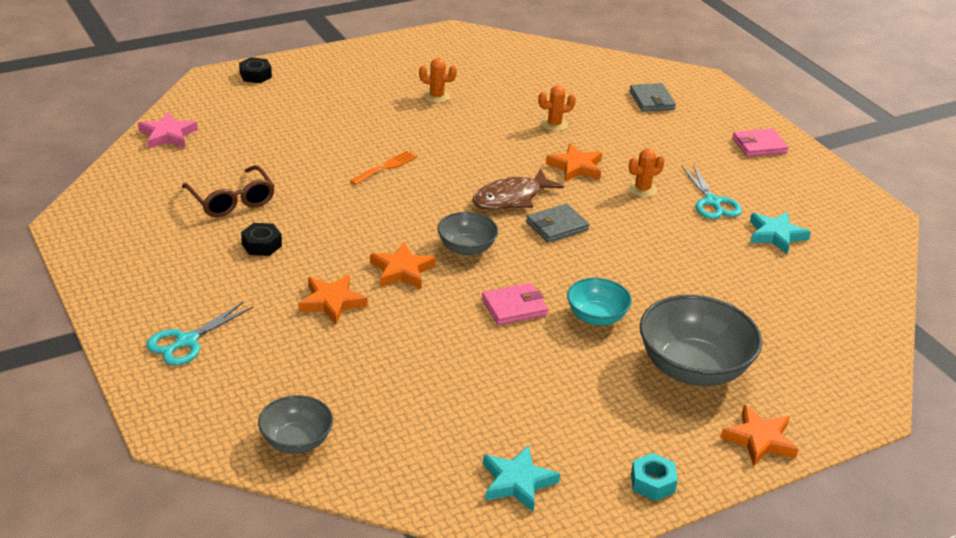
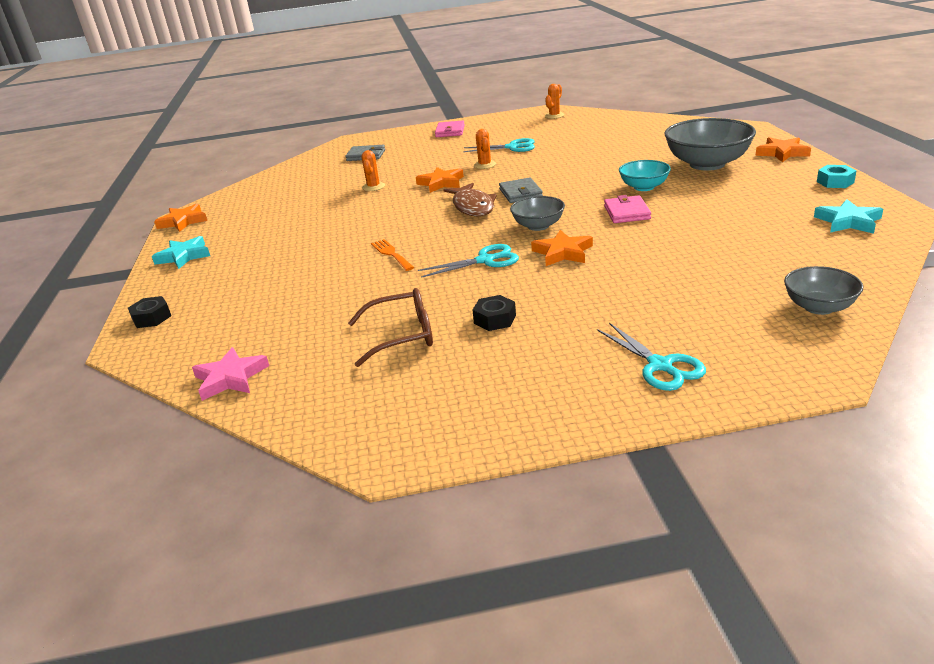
camera: 65 degrees left, 5 degrees down
orange star [298,275,368,324] -> orange star moved to [154,204,207,232]
orange cactus [419,58,457,103] -> orange cactus moved to [545,84,564,119]
turquoise star [750,212,811,254] -> turquoise star moved to [152,236,210,269]
none -> turquoise scissors [418,244,519,278]

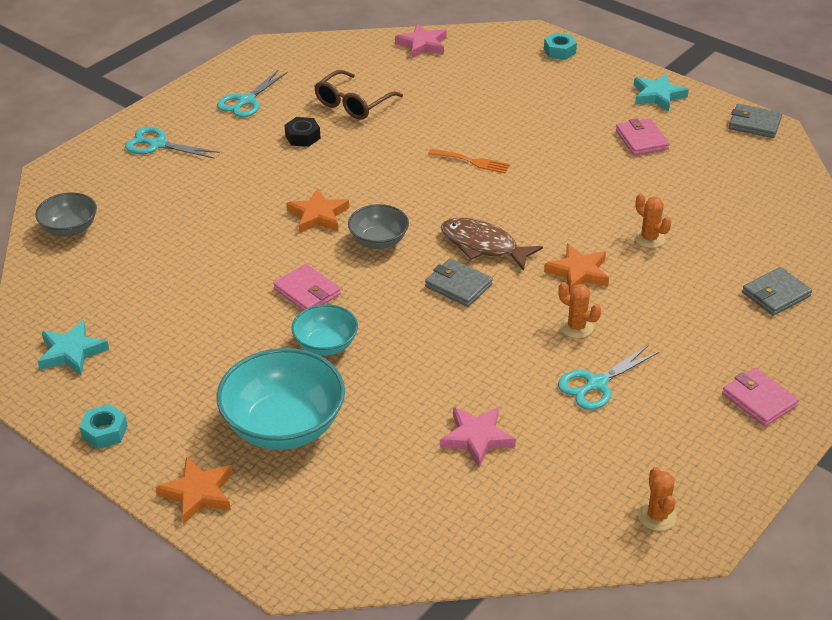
camera: 135 degrees right, 10 degrees up
black nut [128,296,171,328] -> turquoise nut [544,33,577,60]
orange star [154,204,207,232] -> grey wallet [729,104,782,138]
turquoise scissors [418,244,519,278] -> turquoise scissors moved to [217,70,288,117]
grey bowl [665,118,756,171] -> turquoise bowl [216,348,345,450]
none -> pink star [440,407,516,467]
none -> pink wallet [616,118,670,155]

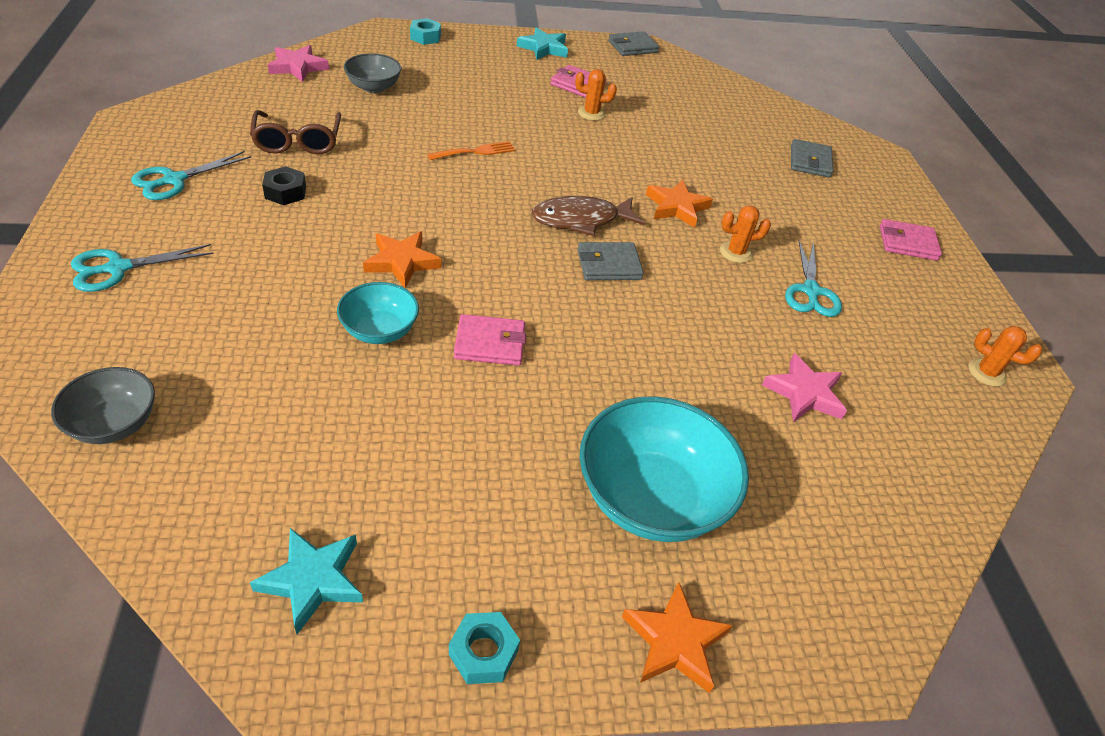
camera: 50 degrees left, 5 degrees up
turquoise scissors [217,70,288,117] -> turquoise scissors turned 60 degrees clockwise [131,151,251,200]
turquoise bowl [291,304,358,356] -> turquoise bowl moved to [337,282,419,344]
grey bowl [348,204,409,249] -> grey bowl moved to [344,53,401,93]
orange cactus [634,194,672,248] -> orange cactus moved to [575,69,617,121]

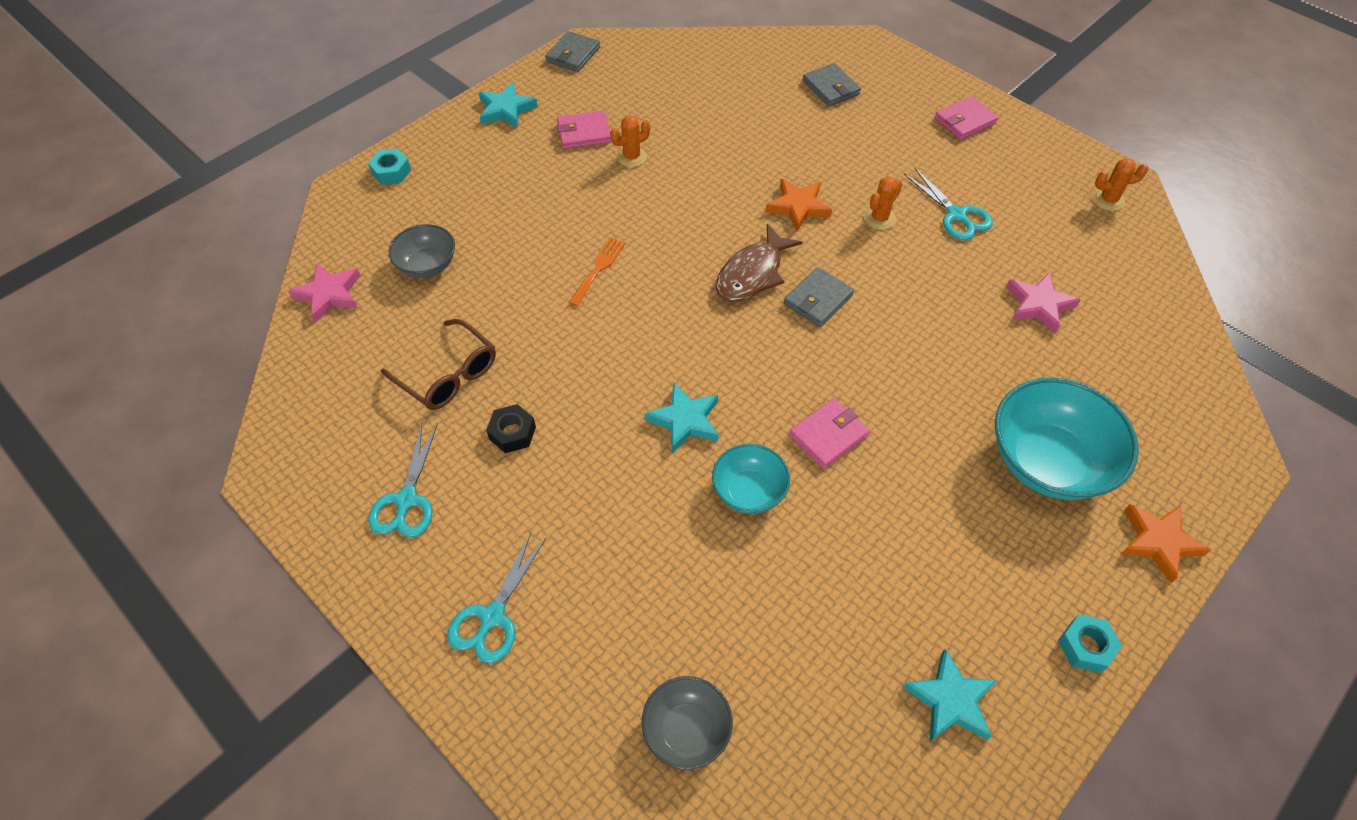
camera: 35 degrees left, 10 degrees up
orange star [363,232,441,288] -> turquoise star [645,383,719,453]

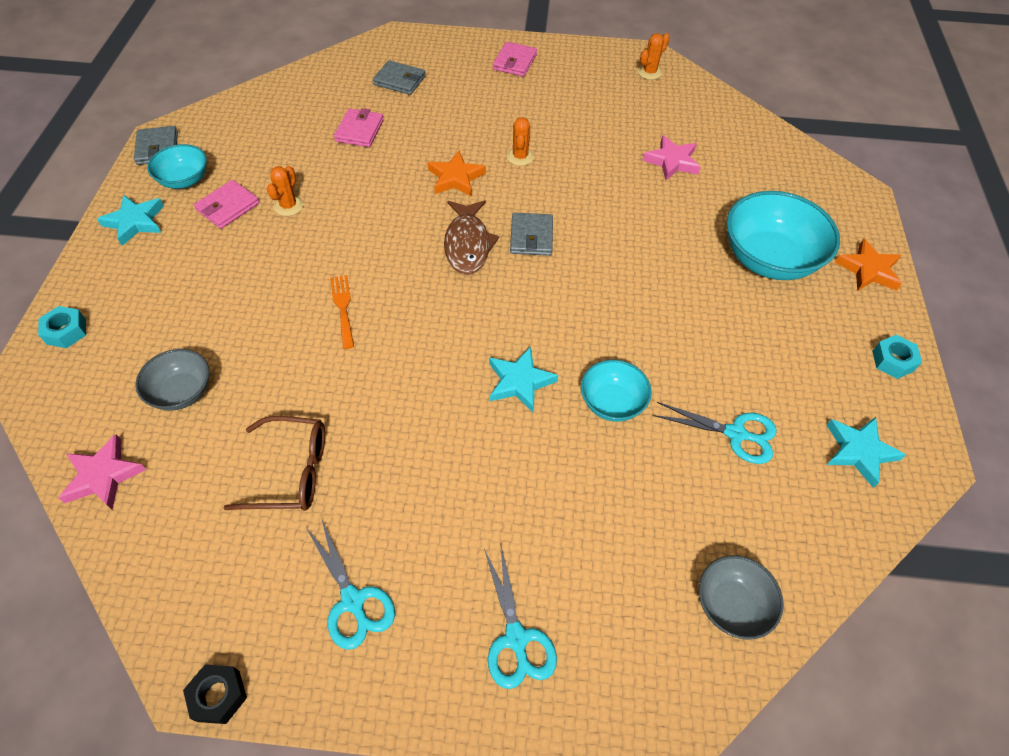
camera: 40 degrees left, 0 degrees up
black nut [486,404,536,453] -> black nut moved to [183,665,247,724]
pink wallet [789,398,870,469] -> pink wallet moved to [334,108,384,147]
turquoise scissors [904,168,993,240] -> turquoise scissors moved to [653,402,777,464]
none -> turquoise bowl [147,144,207,189]

